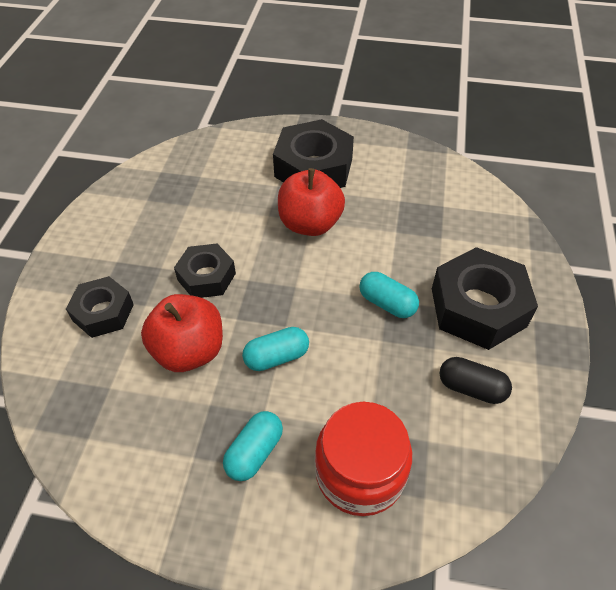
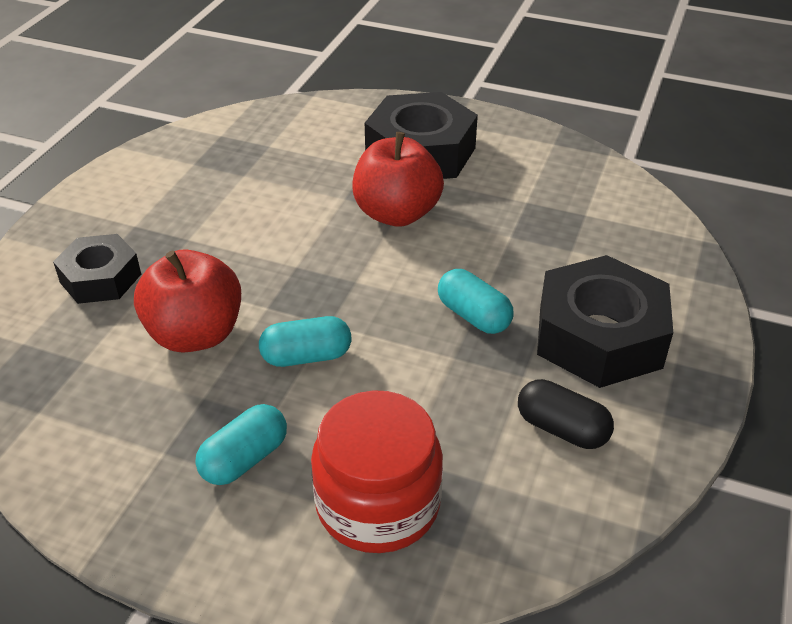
camera: 10 degrees right, 10 degrees down
black nut [174,244,236,298] -> none

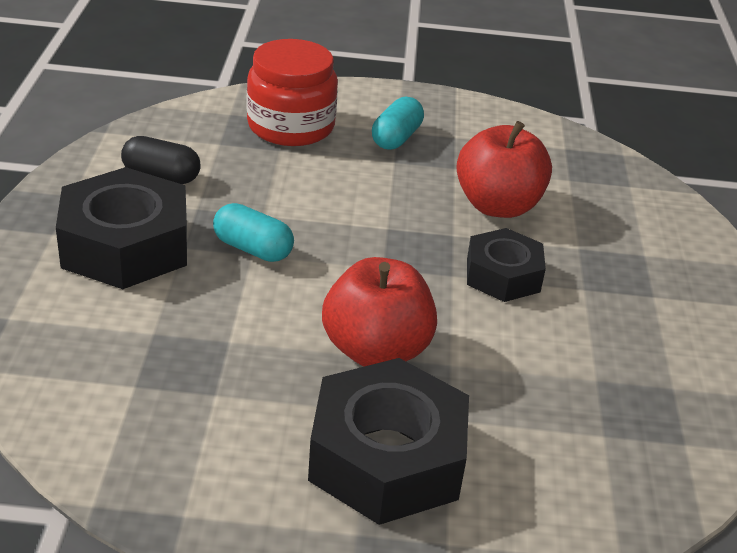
camera: 160 degrees right, 5 degrees down
black nut [53,234,141,304] -> black nut moved to [467,228,546,302]
turquoise capsule [259,316,351,367] -> none

